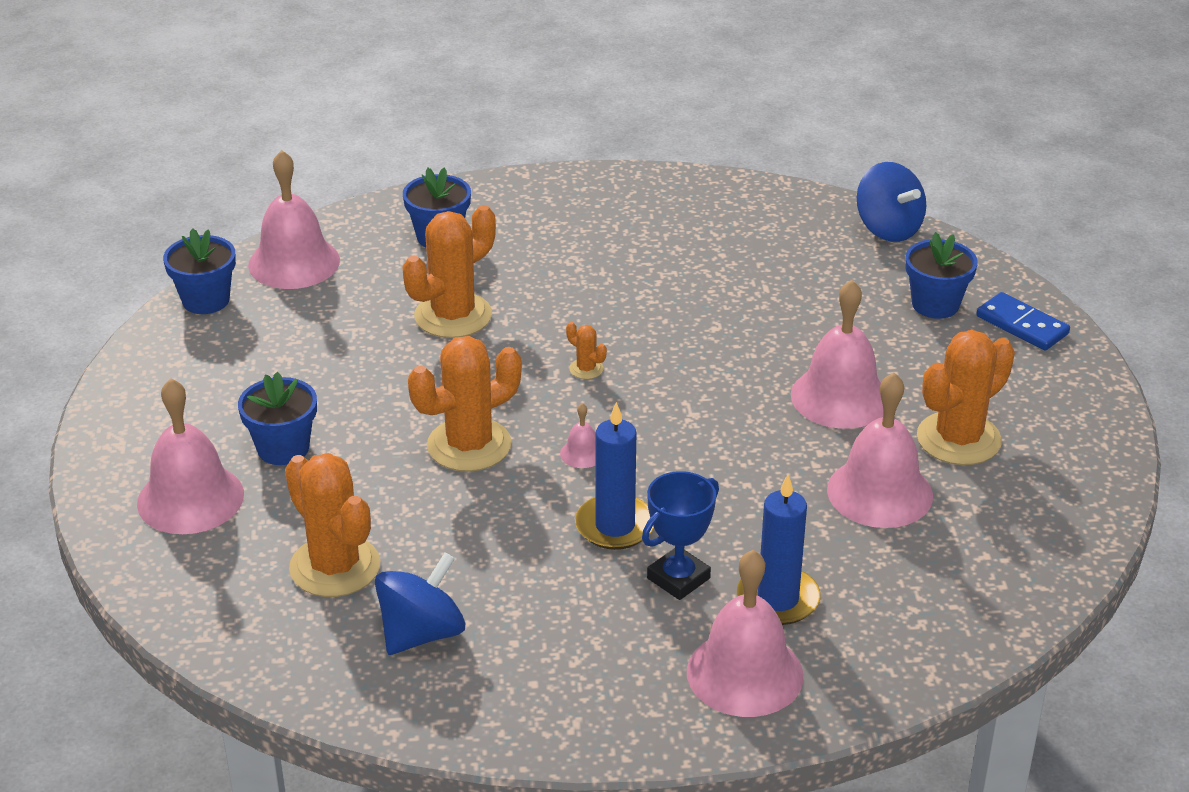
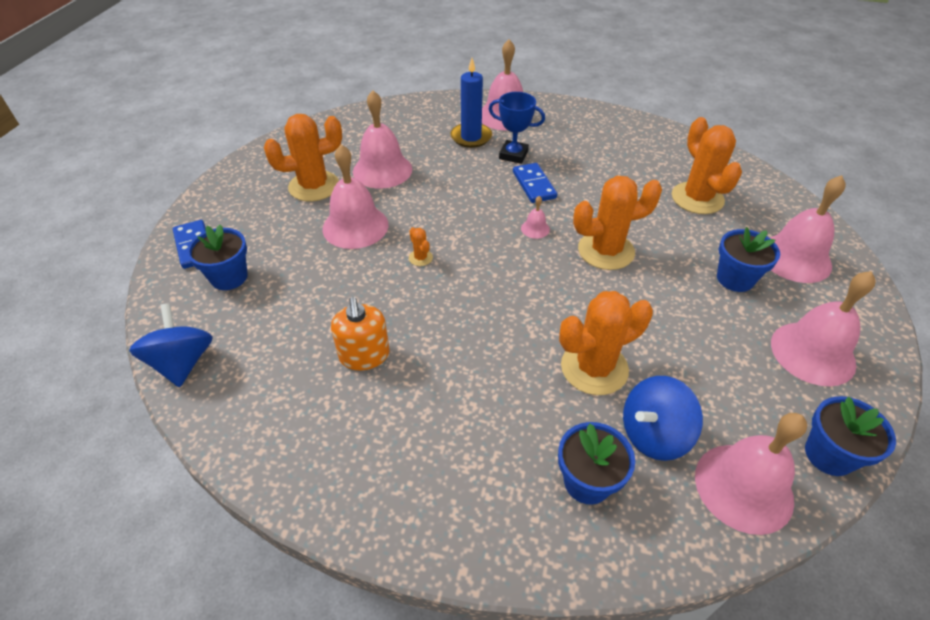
camera: 160 degrees left, 10 degrees up
blue spinning top [375,552,465,655] -> blue spinning top moved to [623,376,703,461]
orange cactus [566,322,607,379] -> orange cactus moved to [409,227,433,266]
blue candle [575,402,654,550] -> blue domino [513,163,557,203]
blue trophy [642,471,719,600] -> blue trophy turned 45 degrees clockwise [489,92,545,164]
none -> orange soap dispenser [331,297,389,370]
none -> pink bell [771,271,875,386]

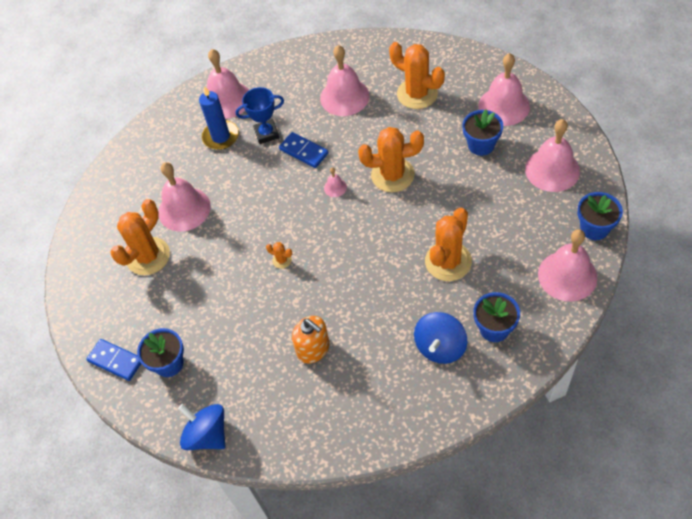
camera: 30 degrees left, 10 degrees up
pink bell [322,145,388,249] -> pink bell moved to [320,45,370,116]
orange cactus [573,176,662,270] -> orange cactus turned 45 degrees clockwise [358,127,424,192]
blue spinning top [623,376,703,461] -> blue spinning top moved to [414,312,467,364]

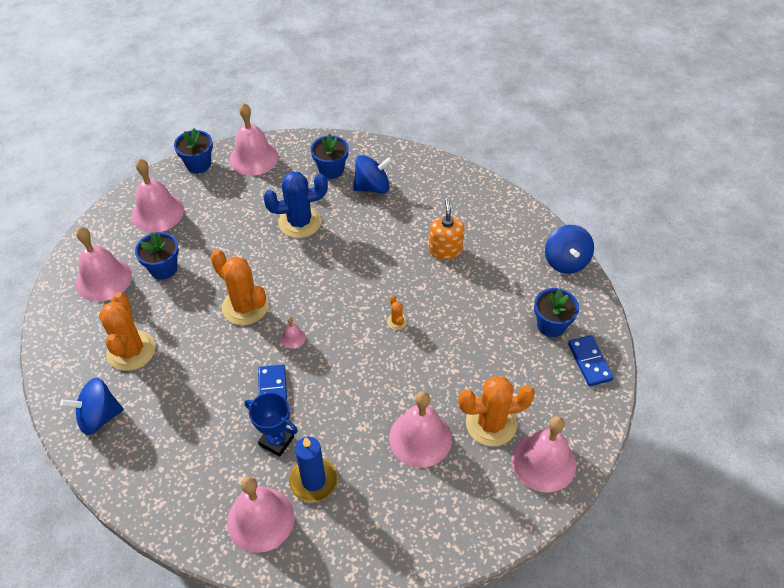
camera: 140 degrees left, 5 degrees down
pink bell [320,45,370,116] -> pink bell moved to [512,416,576,492]
orange cactus [425,208,472,281] -> blue cactus [263,171,328,238]
none -> blue spinning top [60,378,124,435]

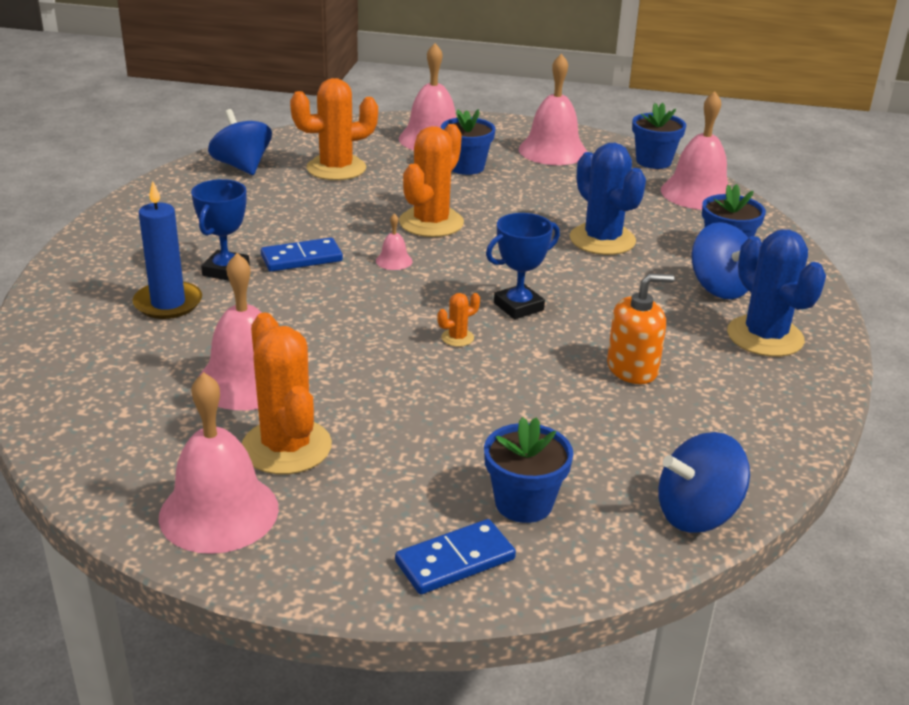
camera: 75 degrees right, 20 degrees down
pink bell [227,476,294,553] -> none
none -> blue trophy [486,213,560,319]
none -> blue cactus [727,229,826,357]

